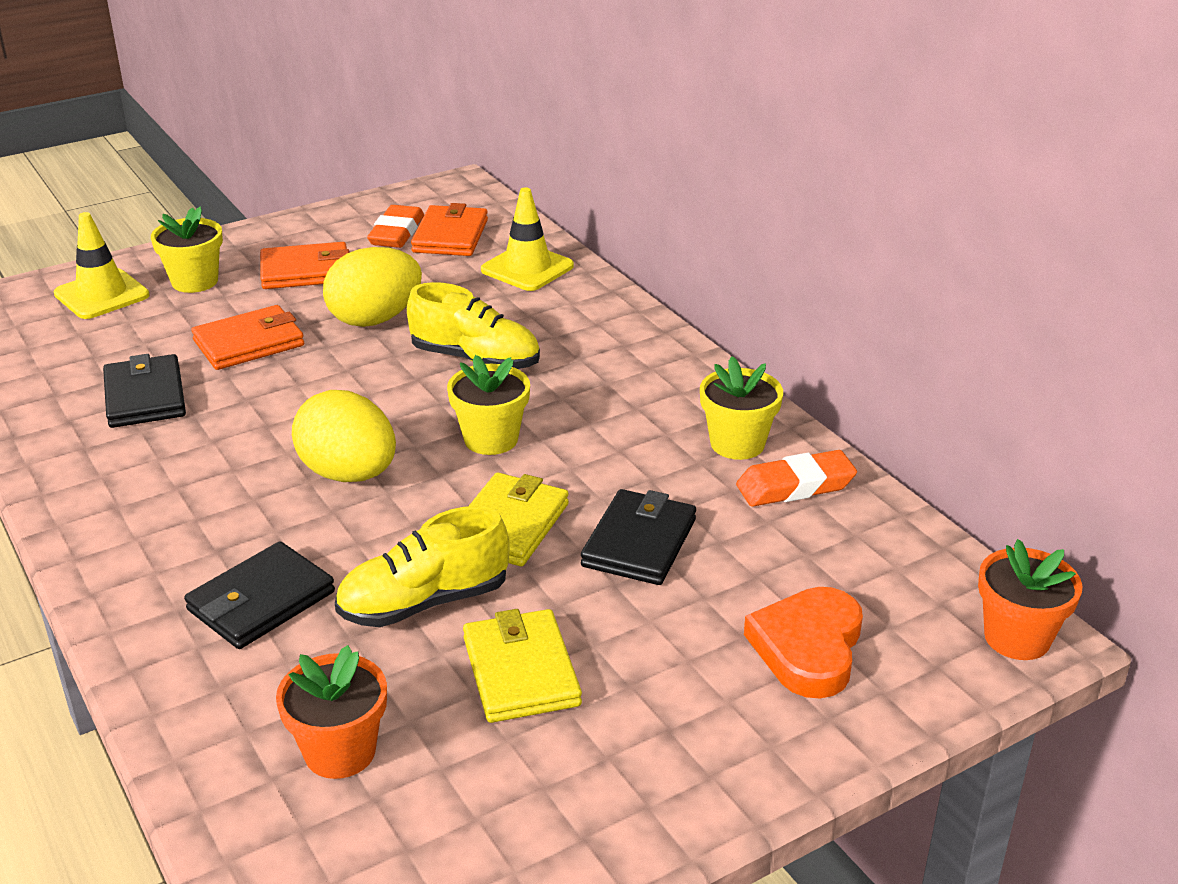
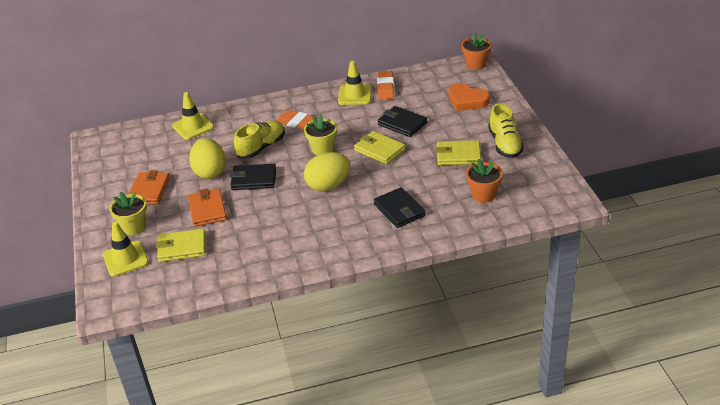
camera: 70 degrees left, 5 degrees up
black wallet [103,354,186,428] -> black wallet moved to [230,164,276,190]
yellow shoe [335,506,510,627] -> yellow shoe moved to [488,103,524,158]
orange eraser [367,205,424,248] -> orange eraser moved to [276,110,318,130]
orange wallet [411,203,488,256] -> none
yellow flower pot [700,356,783,460] -> yellow traffic cone [338,61,372,105]
none -> yellow wallet [156,229,206,262]

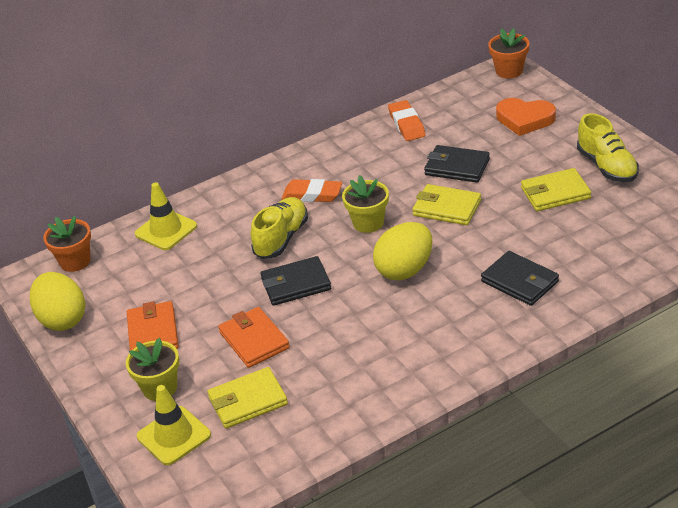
camera: 15 degrees left, 0 degrees up
yellow egg [189,138,226,179] -> yellow egg moved to [30,272,85,331]
yellow traffic cone [338,61,372,105] -> none
orange flower pot [466,159,503,203] -> orange flower pot moved to [43,216,91,272]

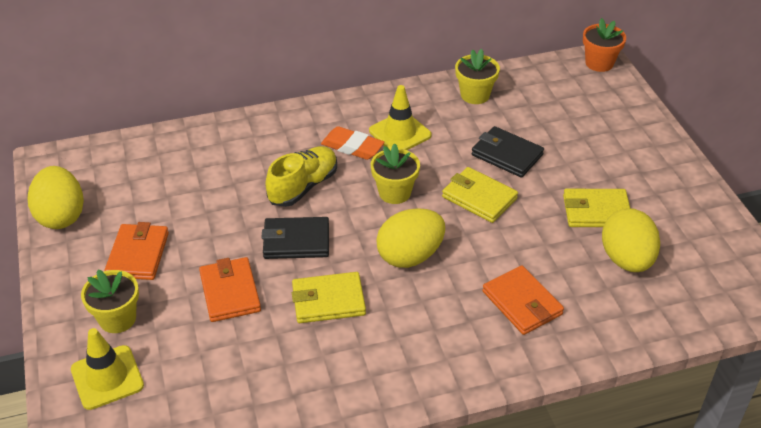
camera: 10 degrees right, 5 degrees up
orange flower pot [43,216,91,272] -> none
yellow traffic cone [135,182,197,250] -> yellow traffic cone moved to [369,85,432,150]
yellow wallet [207,367,288,429] -> yellow wallet moved to [292,272,366,323]
orange eraser [388,100,426,141] -> yellow flower pot [455,49,500,104]
black wallet [481,251,559,306] -> orange wallet [482,265,564,335]
orange heart [496,98,556,136] -> none
yellow shoe [577,113,639,182] -> none
none -> yellow egg [602,208,660,272]

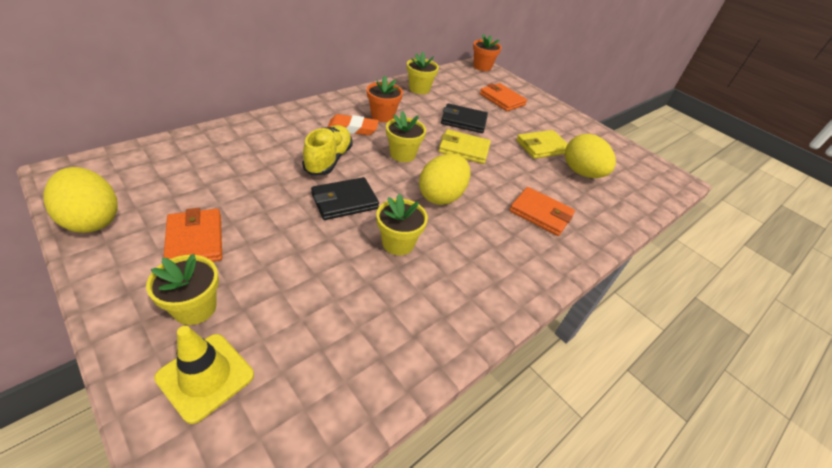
camera: 30 degrees left, 0 degrees up
orange wallet [199,257,261,322] -> orange wallet moved to [480,83,527,111]
yellow wallet [292,272,366,323] -> yellow flower pot [376,194,428,255]
yellow traffic cone [369,85,432,150] -> orange flower pot [367,76,403,122]

